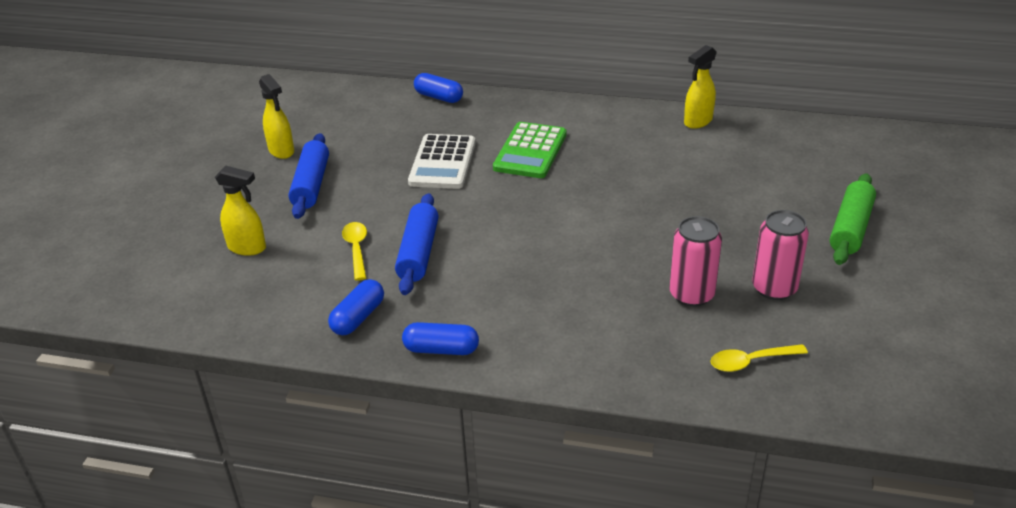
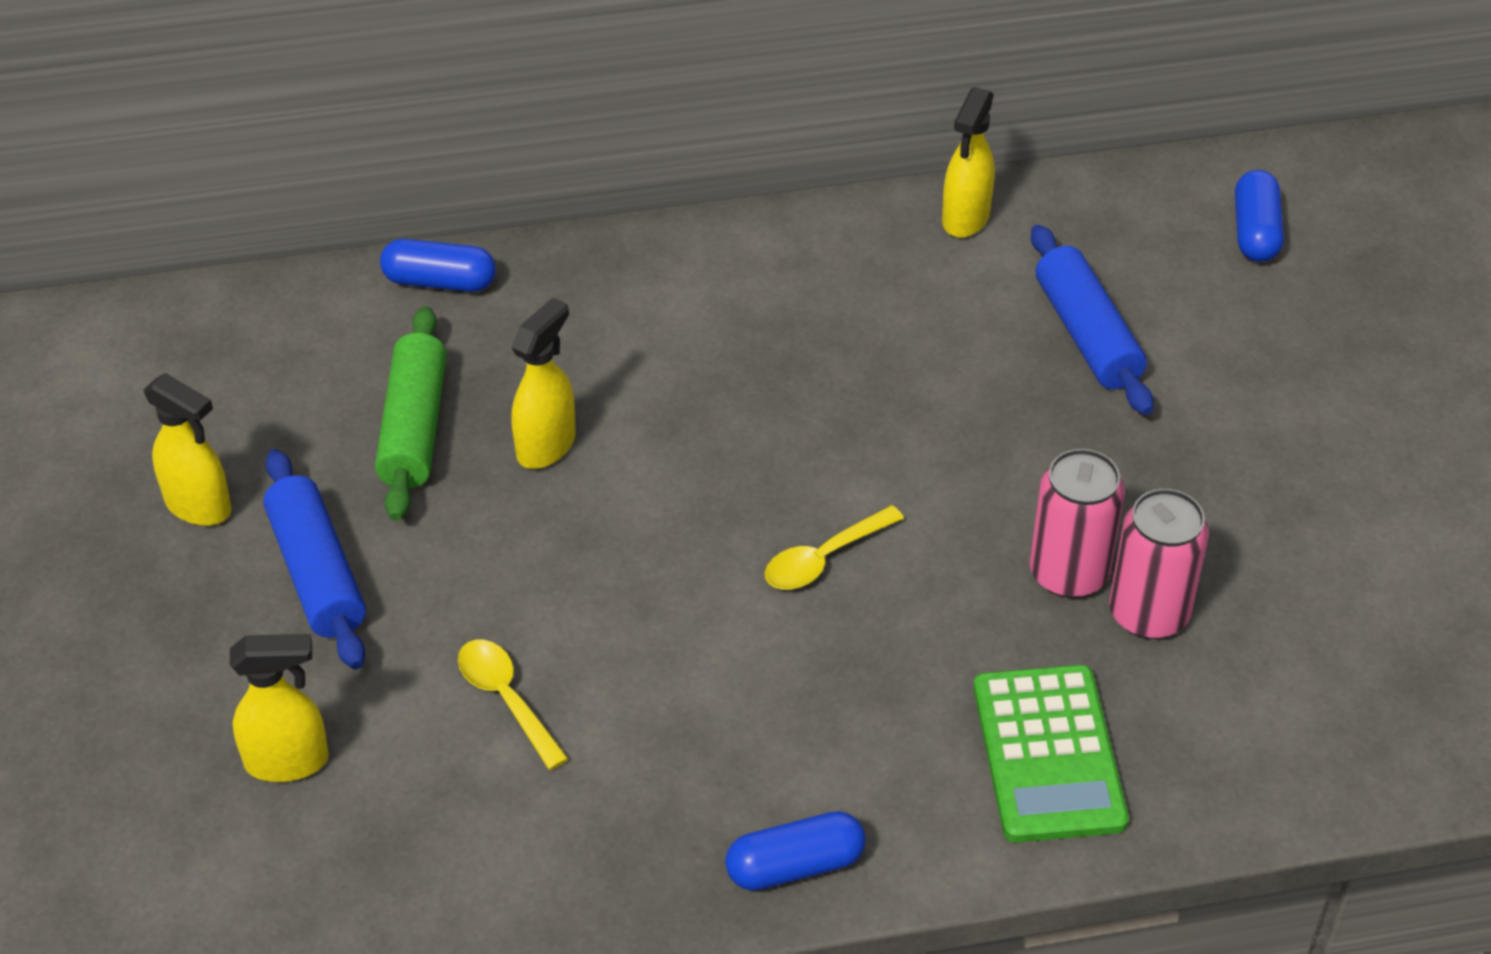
camera: 25 degrees left, 10 degrees up
blue capsule [328,279,384,335] -> blue capsule moved to [1235,170,1284,262]
blue rolling pin [395,193,439,295] -> blue rolling pin moved to [1031,225,1154,415]
white calculator [408,134,475,189] -> yellow spray bottle [511,297,576,469]
green calculator [493,122,566,178] -> green calculator moved to [973,665,1129,843]
yellow spoon [711,344,808,372] -> yellow spoon moved to [765,505,904,590]
pink can [752,210,809,300] -> pink can moved to [1030,449,1125,598]
green rolling pin [830,173,876,265] -> green rolling pin moved to [375,306,447,521]

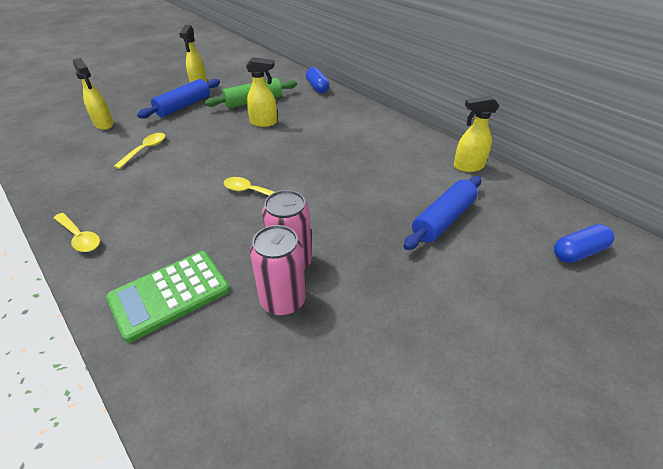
camera: 60 degrees right, 5 degrees down
blue capsule [725,811,866,891] -> yellow spoon [54,213,100,252]

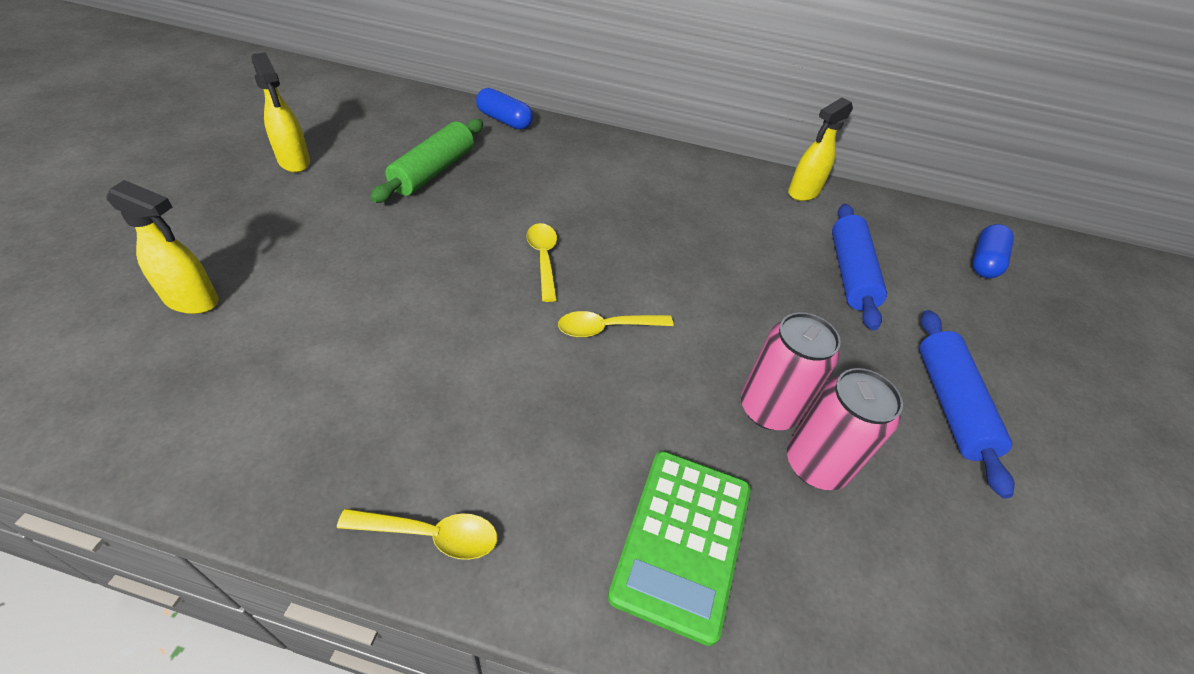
camera: 40 degrees left, 5 degrees up
yellow spoon [114,133,165,169] -> yellow spoon moved to [527,223,557,302]
blue rolling pin [137,79,220,119] -> blue rolling pin moved to [919,310,1015,499]
yellow spray bottle [246,57,277,127] -> none

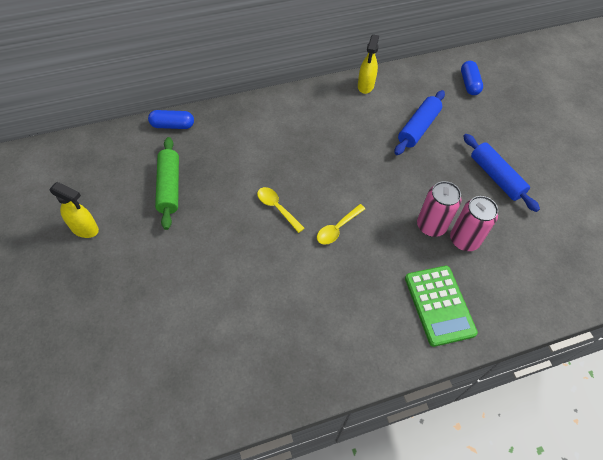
camera: 30 degrees left, 10 degrees up
yellow spray bottle [106,180,219,314] -> none
yellow spoon [337,509,497,560] -> none
blue rolling pin [832,204,887,331] -> blue rolling pin turned 60 degrees clockwise [394,90,445,155]

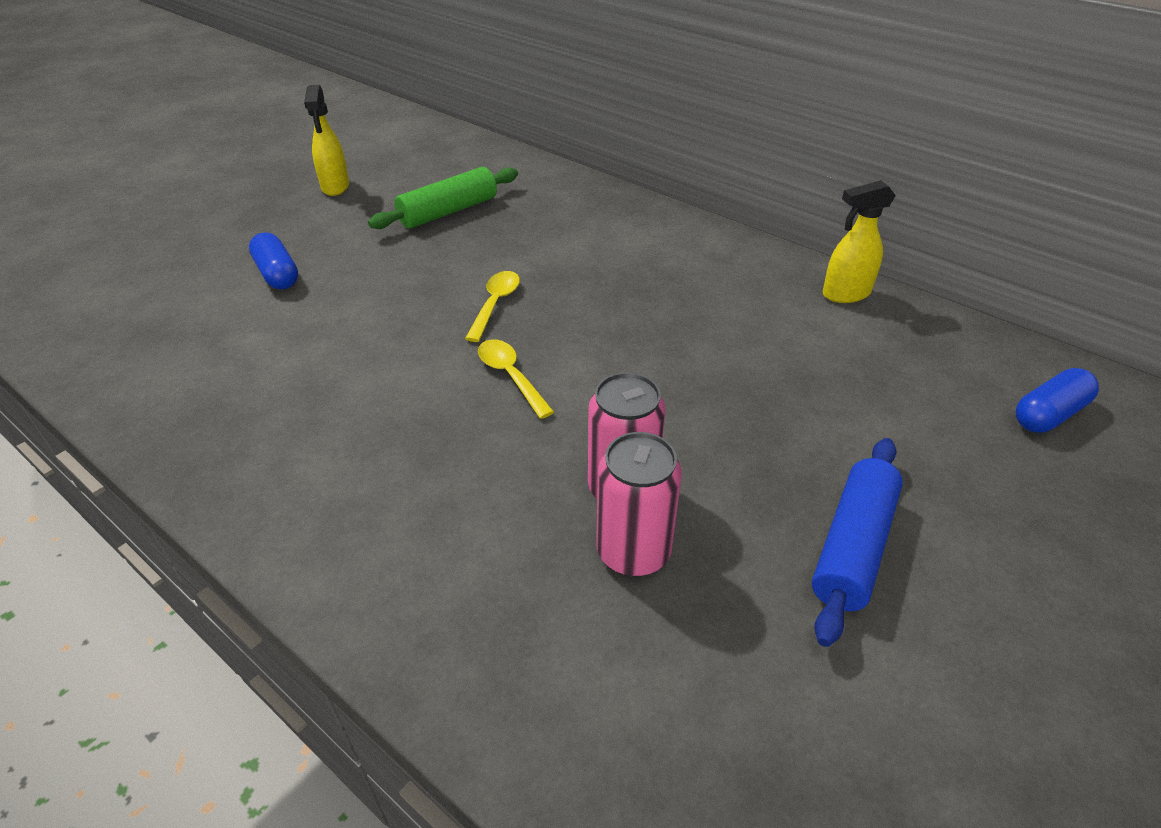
camera: 60 degrees right, 15 degrees down
blue capsule [148,110,194,129] -> blue capsule moved to [249,232,298,289]
yellow spoon [317,204,365,245] -> yellow spoon turned 45 degrees clockwise [478,339,554,419]
blue rolling pin [394,90,445,155] -> none
green calculator [405,266,478,347] -> none

